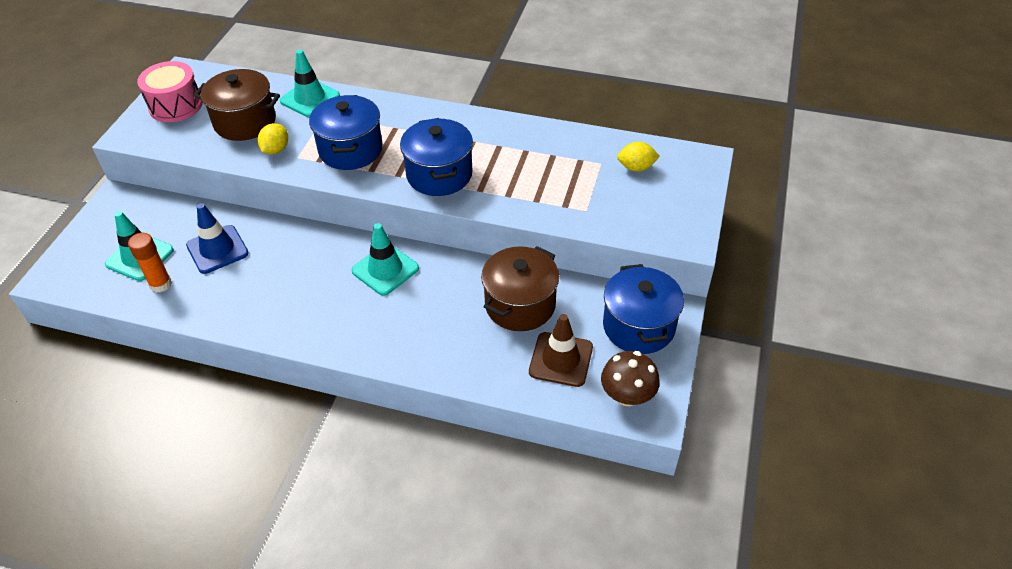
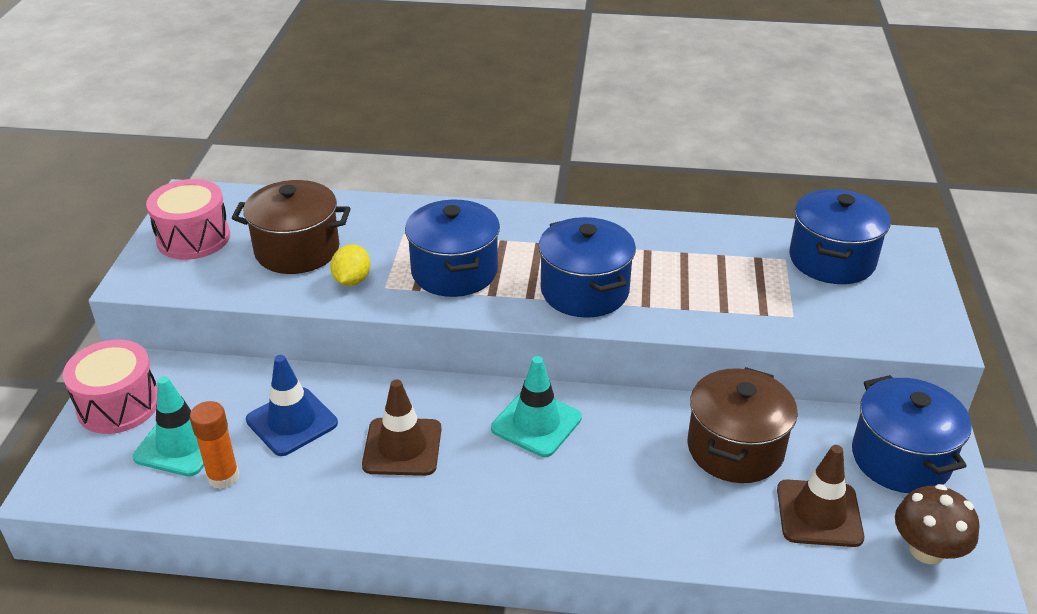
camera: 10 degrees left, 10 degrees down
turquoise traffic cone [280,50,340,117] -> none
yellow lemon [617,142,660,171] -> blue pot [789,189,891,284]
none -> pink drum [63,340,157,434]
none -> brown traffic cone [362,379,441,476]

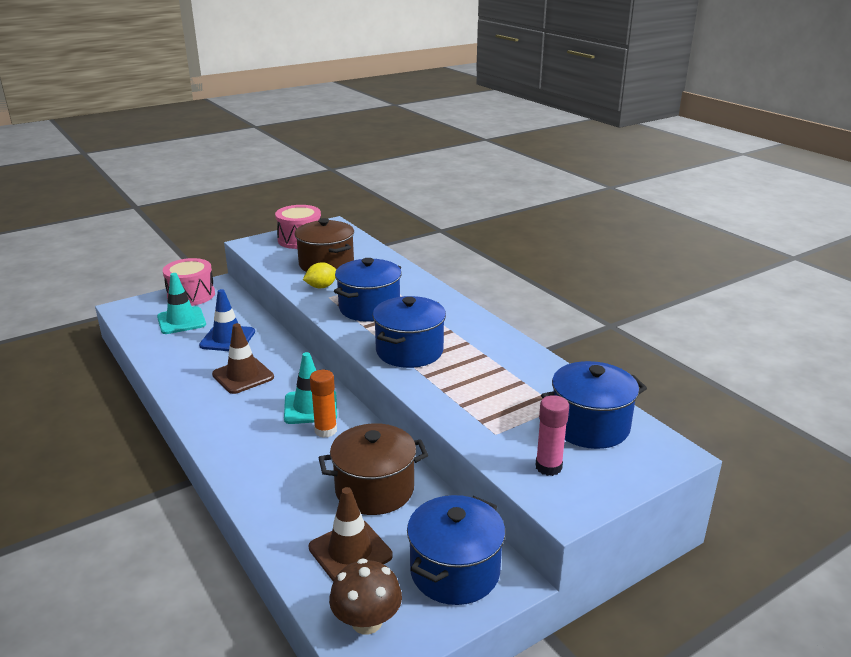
camera: 50 degrees right, 10 degrees down
orange glue stick [190,401,239,489] -> orange glue stick moved to [310,370,337,438]
none -> pink glue stick [536,395,569,476]

